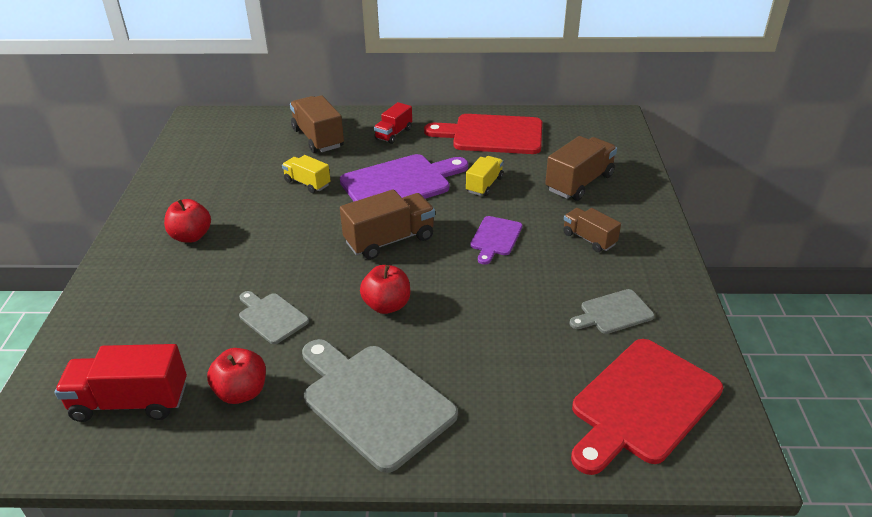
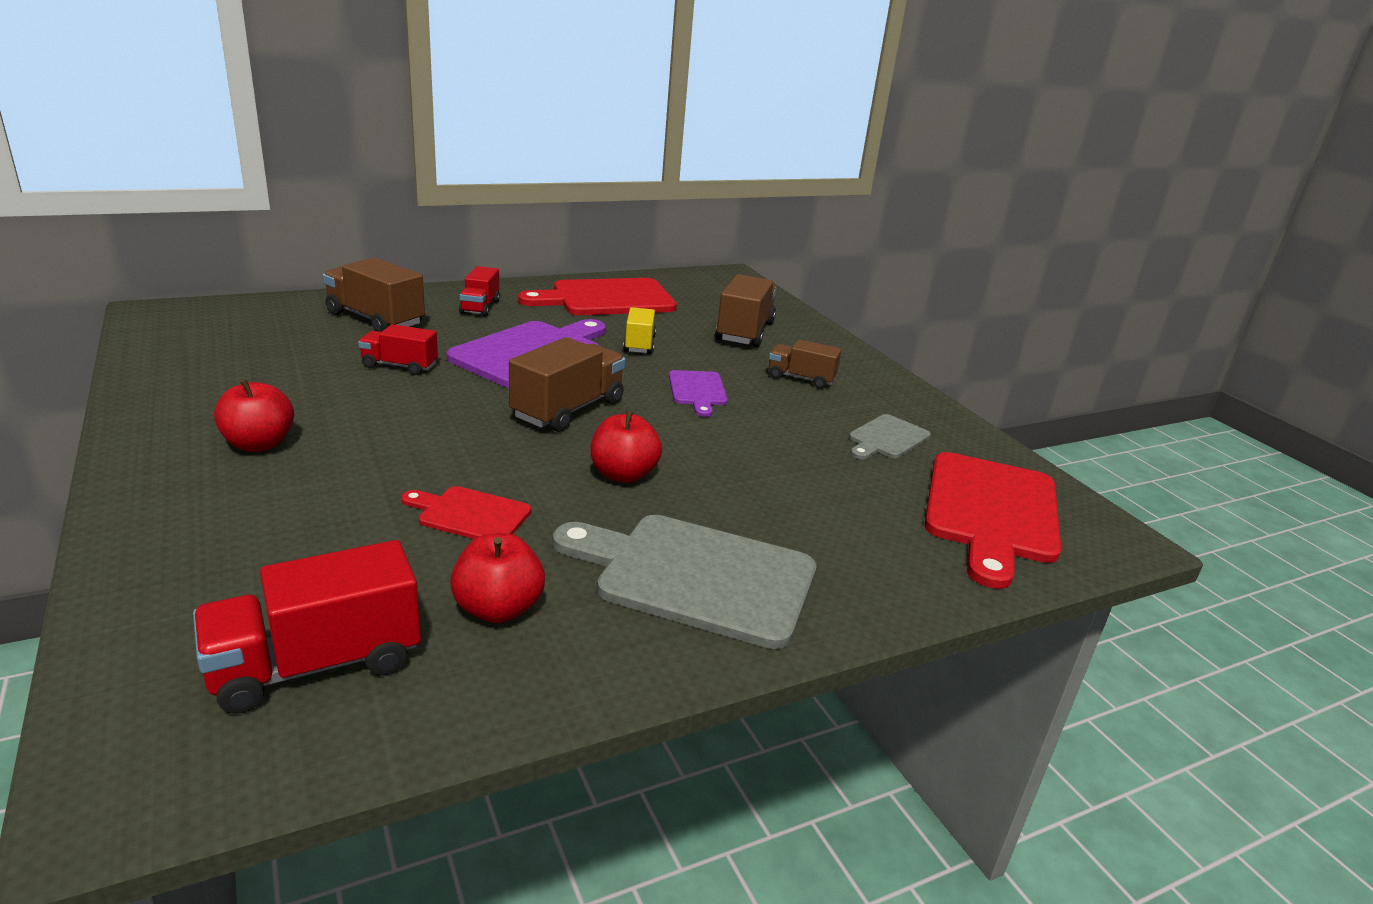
camera: 30 degrees left, 10 degrees down
grey cutting board [239,291,309,344] -> red cutting board [402,486,531,539]
yellow truck [282,155,331,193] -> red truck [358,324,438,375]

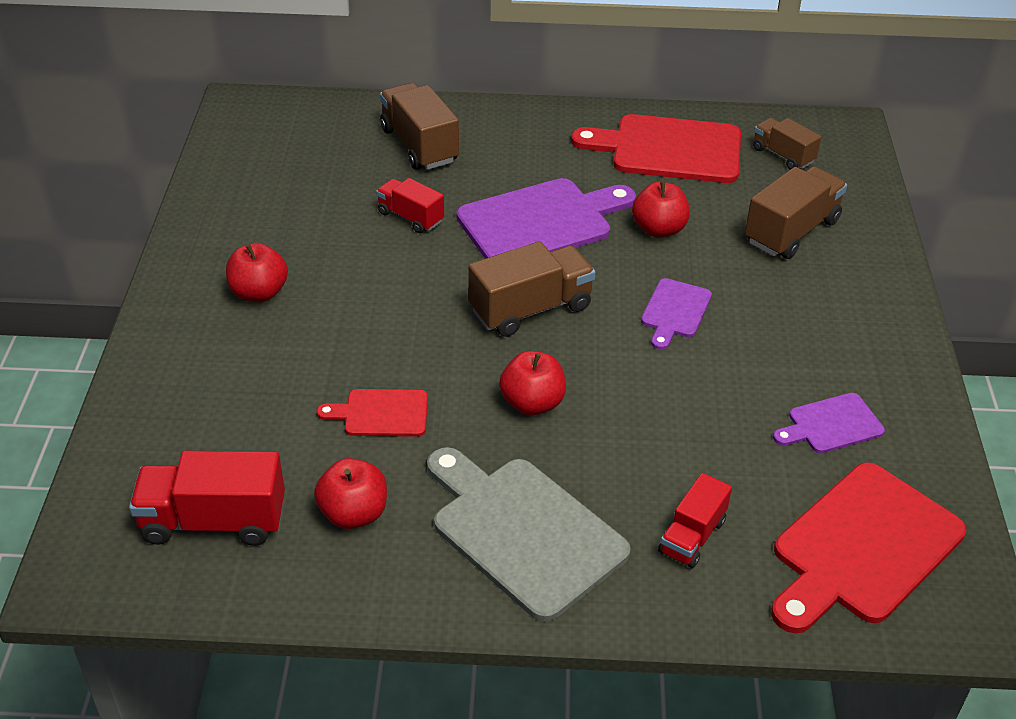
camera: 30 degrees right, 15 degrees up
red cutting board [402,486,531,539] -> red cutting board turned 45 degrees counterclockwise [317,389,428,437]
red truck [459,266,500,317] -> red truck moved to [658,473,732,568]
yellow truck [623,307,656,354] -> red apple [632,181,690,238]
brown truck [769,339,842,389] -> brown truck moved to [753,118,821,170]
grey cutting board [849,414,931,459] -> purple cutting board [773,393,885,453]

